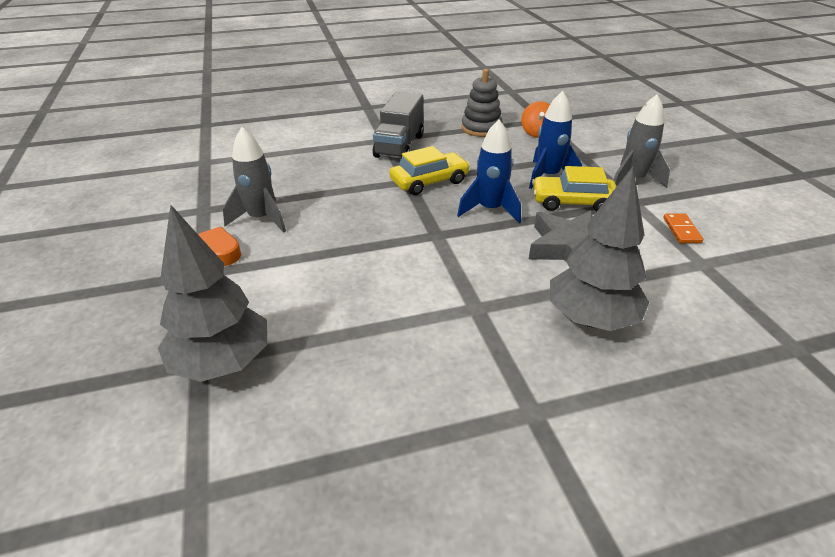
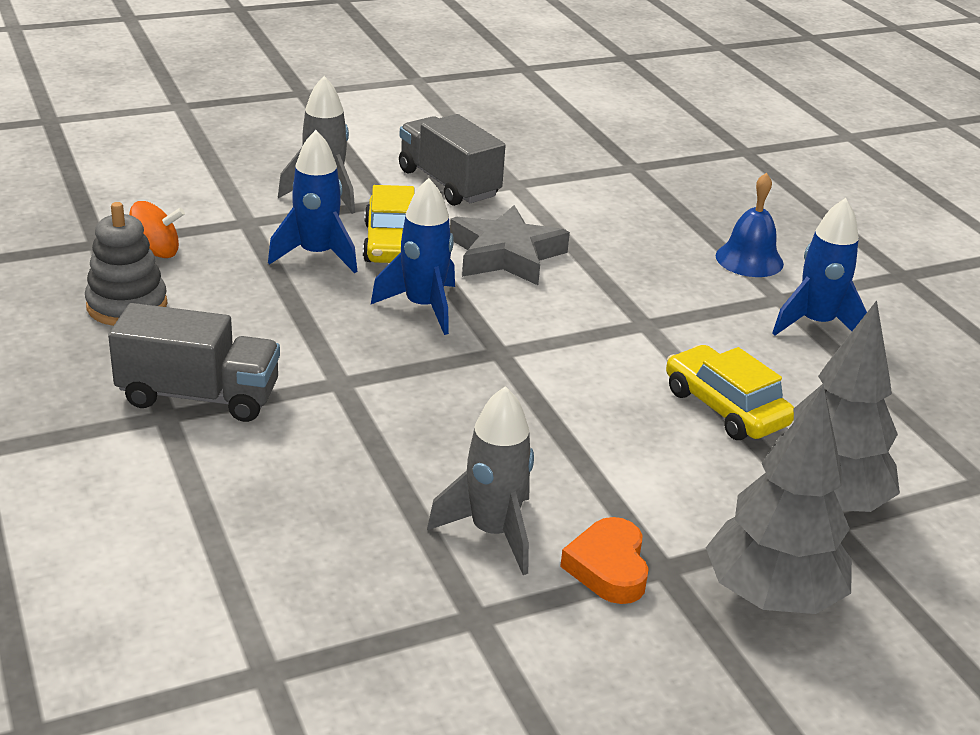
camera: 100 degrees left, 5 degrees down
yellow car [389,146,470,195] -> yellow car moved to [666,345,794,440]
grey tree [550,166,649,331] -> grey tree moved to [706,385,852,614]
orange domino [663,213,703,243] -> grey truck [399,114,506,206]
none -> blue bell [716,173,784,277]
none -> blue rocket [772,198,867,335]

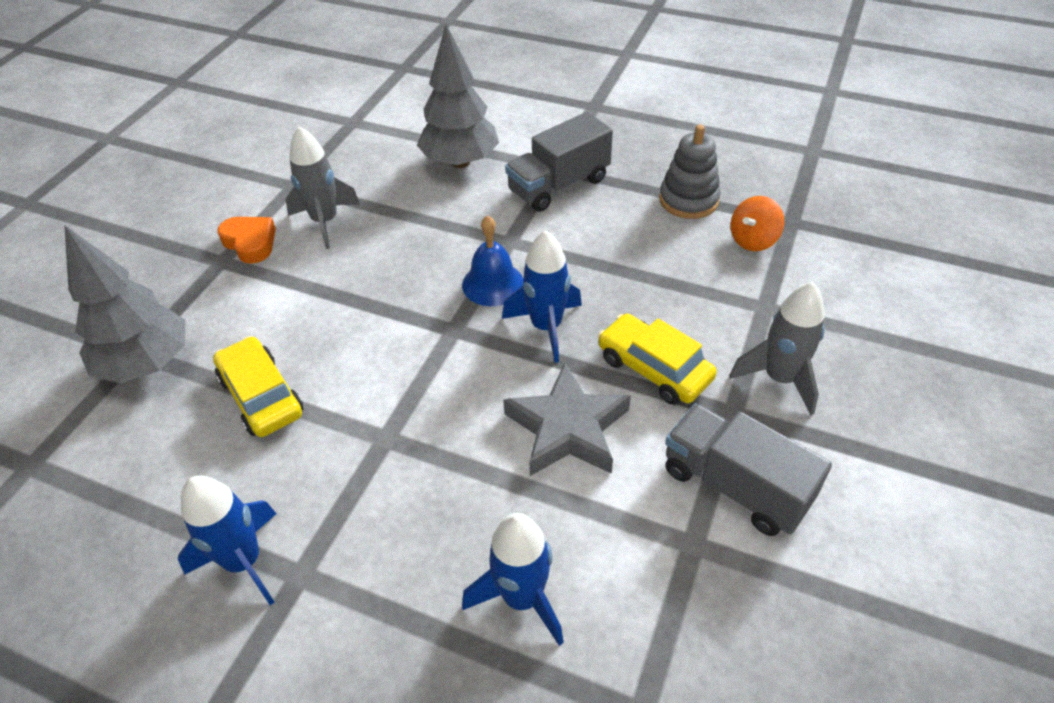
camera: 140 degrees right, 15 degrees up
blue rocket [268,130,357,273] -> blue rocket moved to [462,513,564,646]
grey truck [399,114,506,206] -> grey truck turned 150 degrees counterclockwise [665,403,832,536]
yellow car [666,345,794,440] -> yellow car turned 135 degrees counterclockwise [213,336,303,437]
grey tree [706,385,852,614] -> grey tree moved to [417,25,499,168]
blue bell [716,173,784,277] -> blue bell moved to [462,215,523,306]

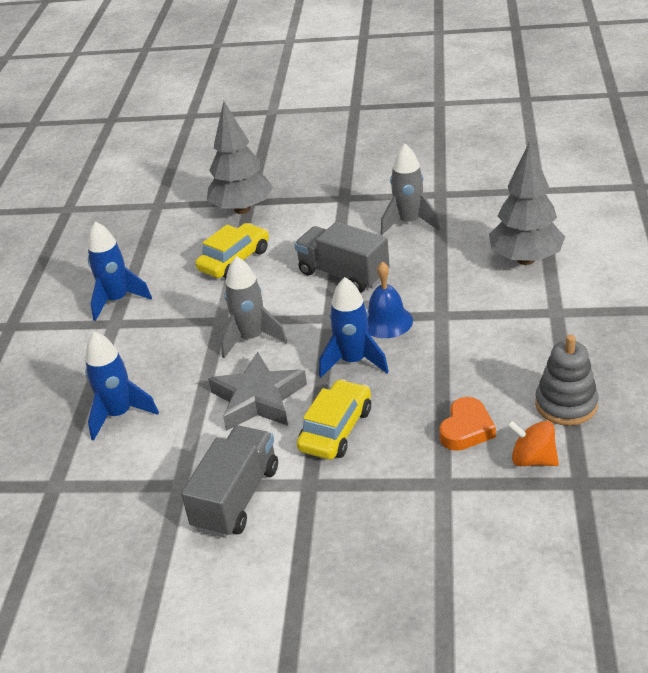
camera: 75 degrees right, 10 degrees down
orange heart [217,217,276,264] -> orange heart moved to [439,397,496,451]
grey truck [505,112,613,212] -> grey truck moved to [294,222,390,293]
grey rocket [729,282,825,415] -> grey rocket moved to [221,256,287,358]

